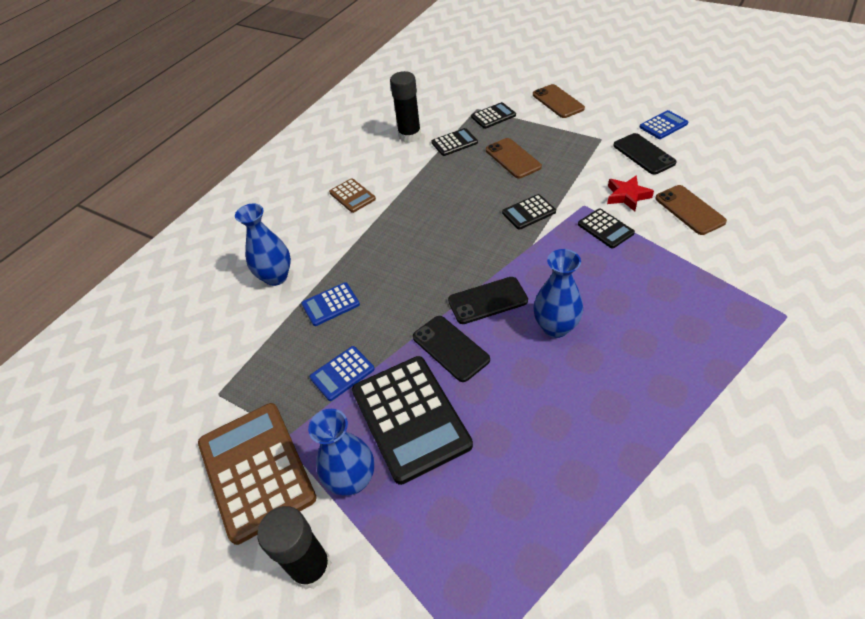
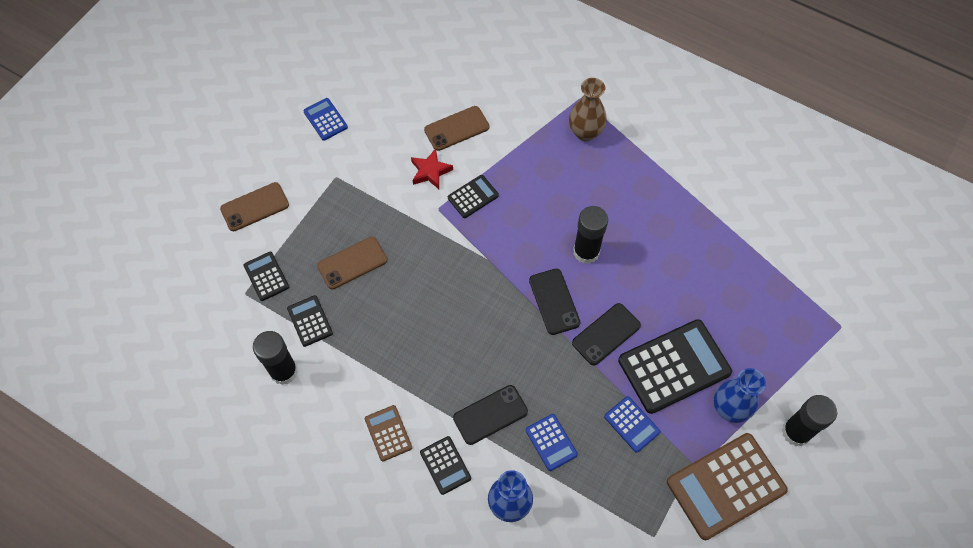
camera: 95 degrees left, 15 degrees up
brown calculator [329,178,376,213] -> brown calculator turned 75 degrees counterclockwise [365,405,412,461]
black calculator [502,194,556,230] -> black calculator moved to [420,436,471,495]
blue vase [533,249,583,338] -> black glue stick [573,206,608,264]
black phone [613,133,677,174] -> black phone moved to [453,385,528,445]
none -> brown vase [569,78,607,141]

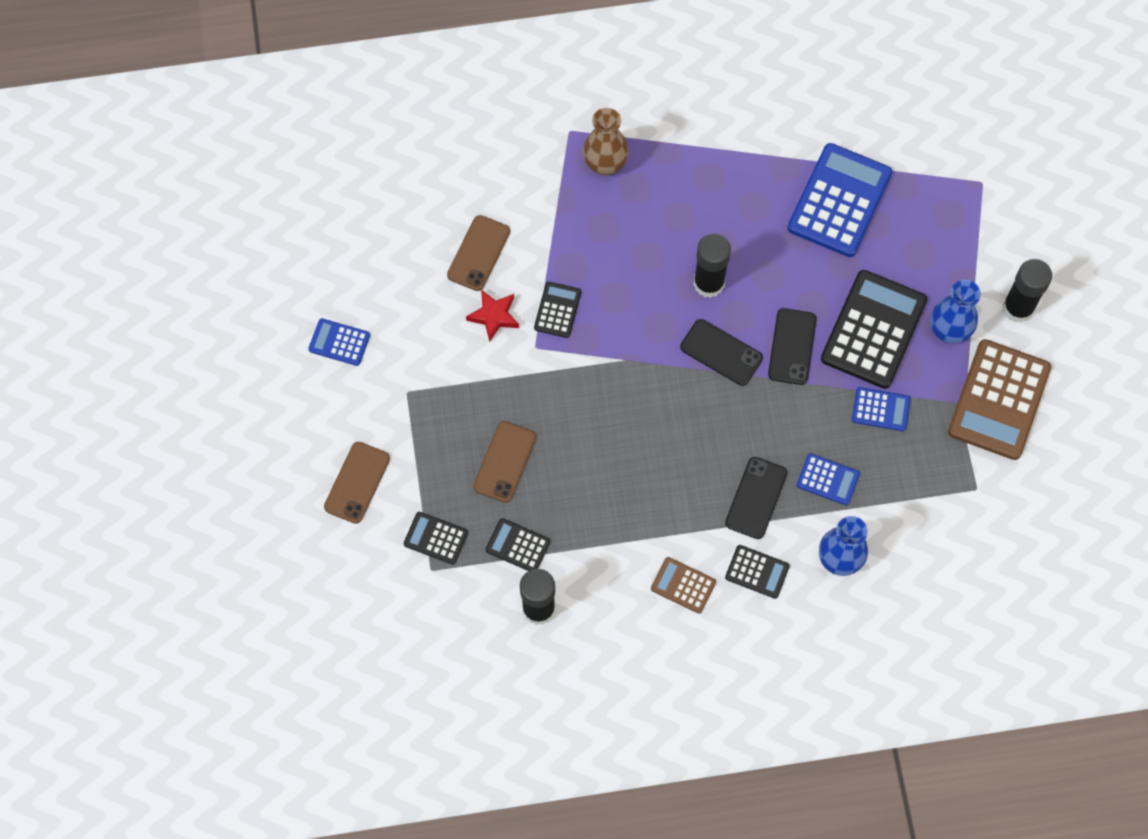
camera: 40 degrees left, 5 degrees up
none -> blue calculator [788,143,892,257]

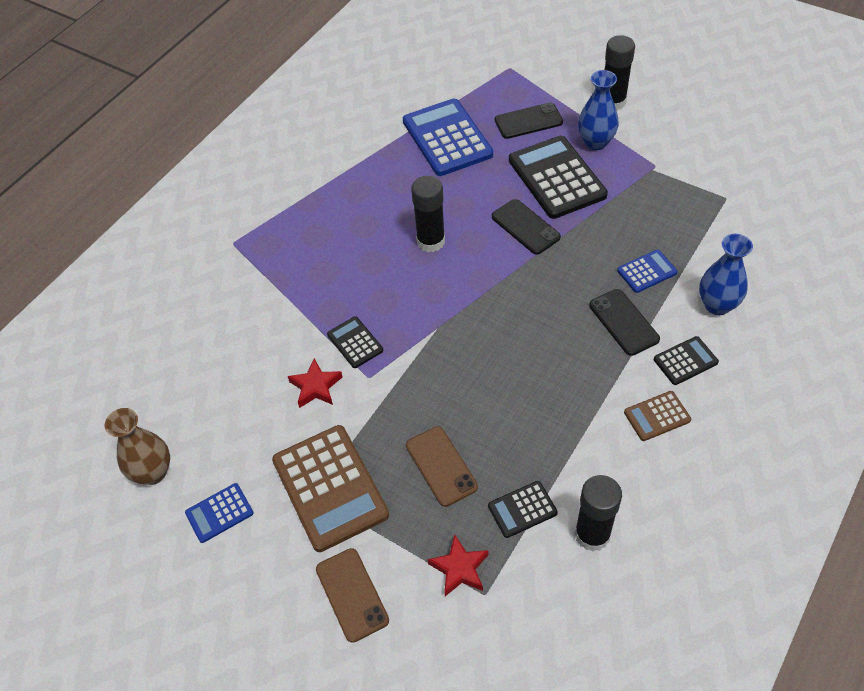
camera: 45 degrees left, 15 degrees down
black calculator [404,512,468,565] -> red star [428,535,488,596]
brown phone [447,215,510,291] -> none
brown vase [583,108,629,176] -> brown vase moved to [105,408,170,485]
black phone [680,319,763,386] -> black phone moved to [495,103,563,139]
blue calculator [852,387,911,431] -> none
brown calculator [948,339,1051,460] -> brown calculator moved to [272,425,389,552]

